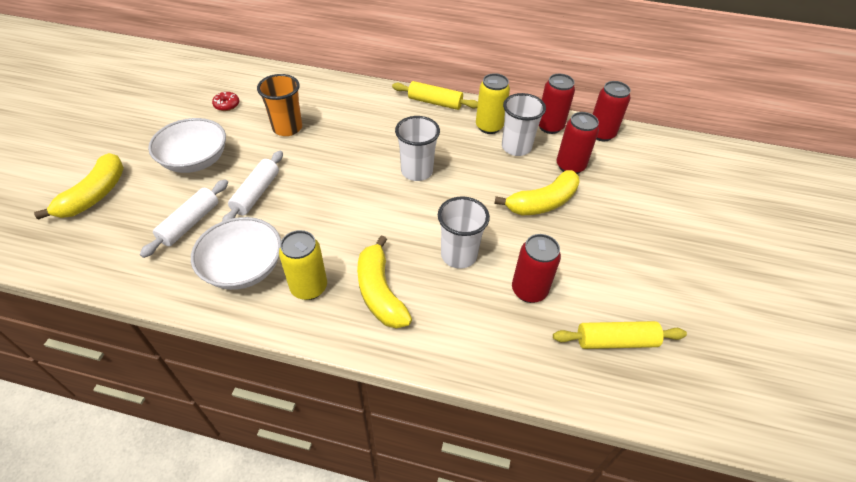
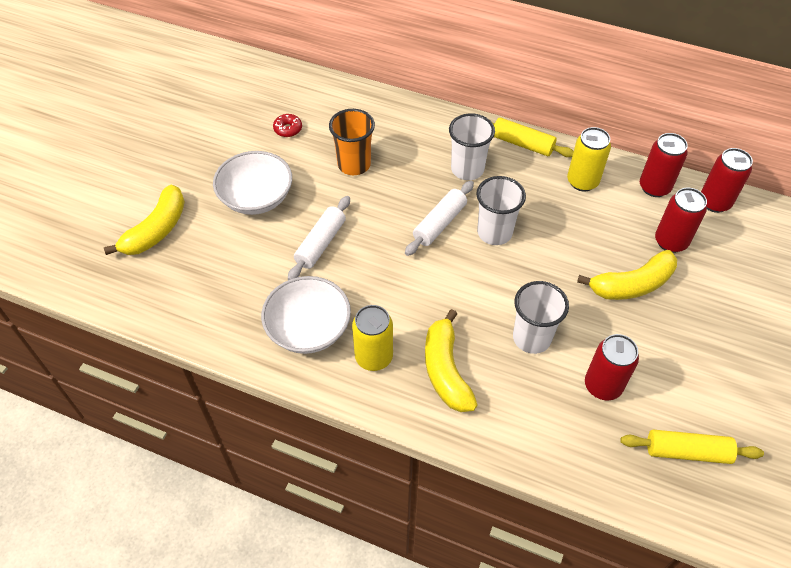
camera: 10 degrees right, 5 degrees up
white rolling pin [140,179,228,258] -> white rolling pin moved to [405,181,474,256]
white cup [502,93,546,156] -> white cup moved to [449,113,495,180]

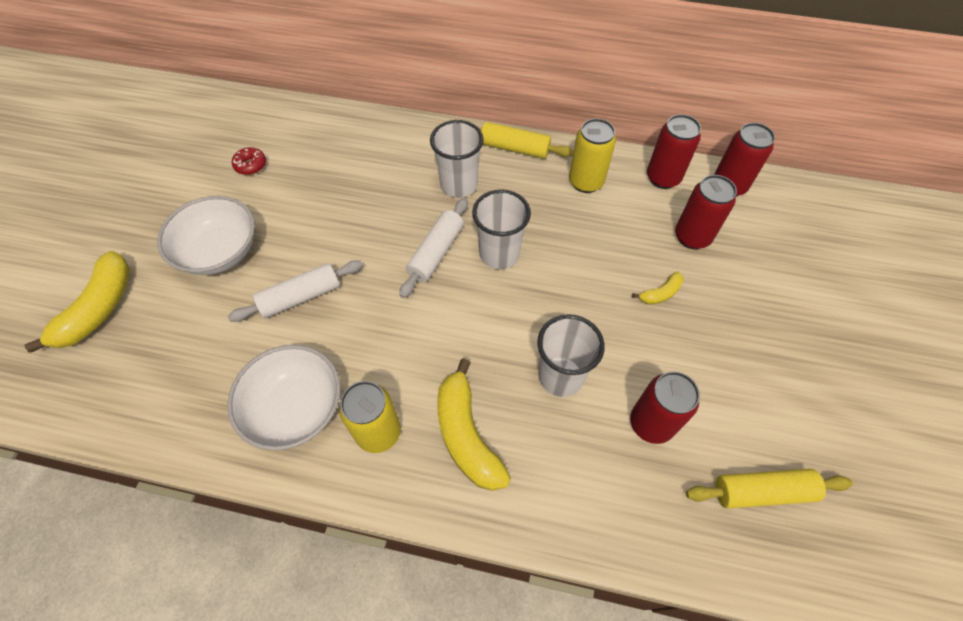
camera: 10 degrees left, 5 degrees up
white rolling pin [288,196,350,280] -> white rolling pin turned 45 degrees clockwise [228,260,363,322]
orange cup [329,109,375,175] -> none
yellow banana [577,250,677,300] -> yellow banana [632,271,684,304], size x0.49

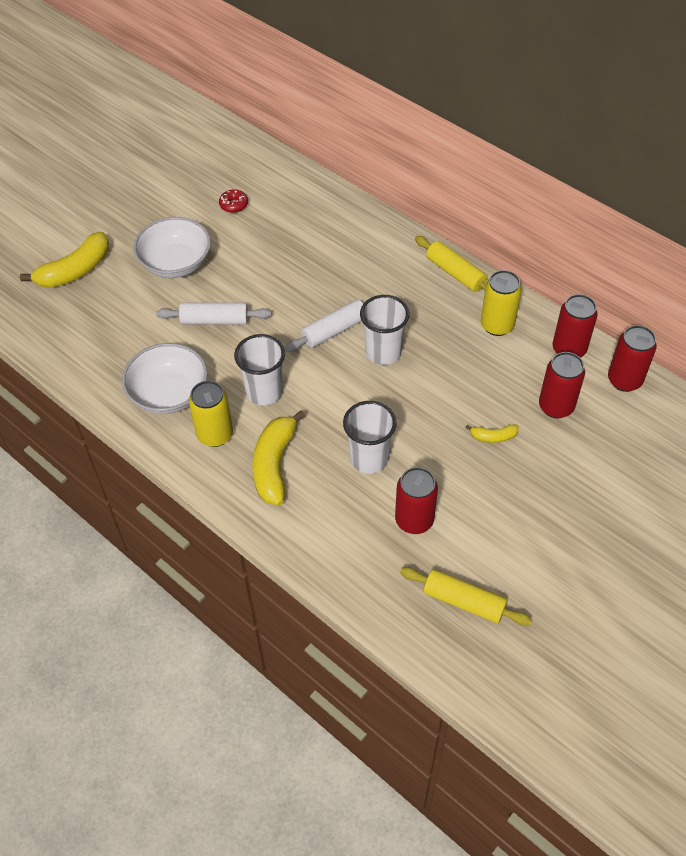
camera: 30 degrees right, 5 degrees down
white cup [430,120,484,198] -> white cup moved to [234,334,285,405]

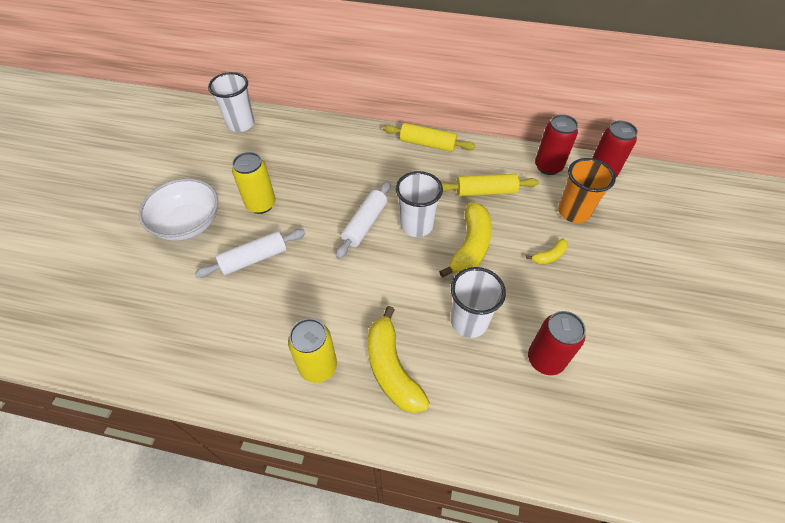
camera: 30 degrees left, 0 degrees up
yellow banana [20,232,109,288] -> yellow banana moved to [439,202,492,278]
white bowl [122,343,207,414] -> none
red donut [219,189,248,213] -> none
white cup [234,334,285,405] -> white cup moved to [208,72,254,132]
yellow rolling pin [400,567,532,626] -> yellow rolling pin moved to [441,174,539,196]
yellow can [481,270,522,336] -> yellow can moved to [232,152,276,214]
red can [539,352,585,418] -> orange cup [558,158,616,223]

